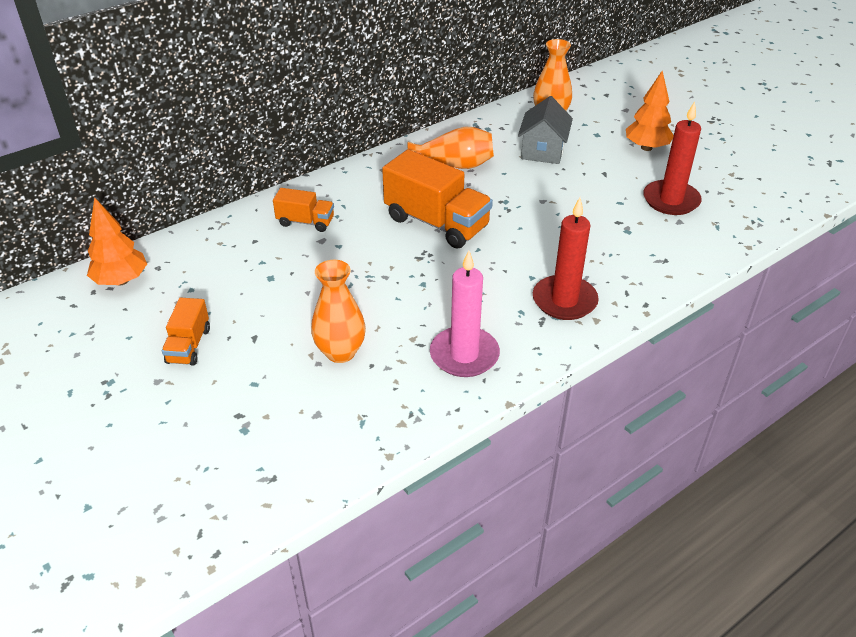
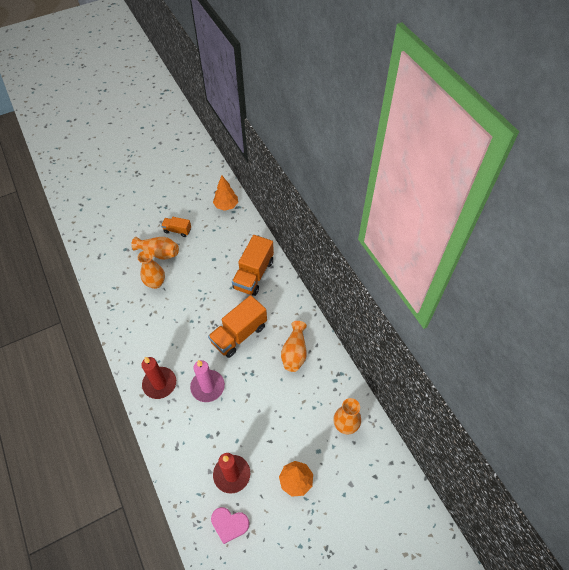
camera: 100 degrees right, 15 degrees up
orange truck [273,188,334,232] -> orange truck [232,235,274,296], size x1.87
pink candle [430,250,500,377] -> pink candle moved to [190,360,225,402]
grey house [518,96,573,164] -> none
none -> orange vase [131,237,179,260]
none -> pink heart [211,507,250,544]

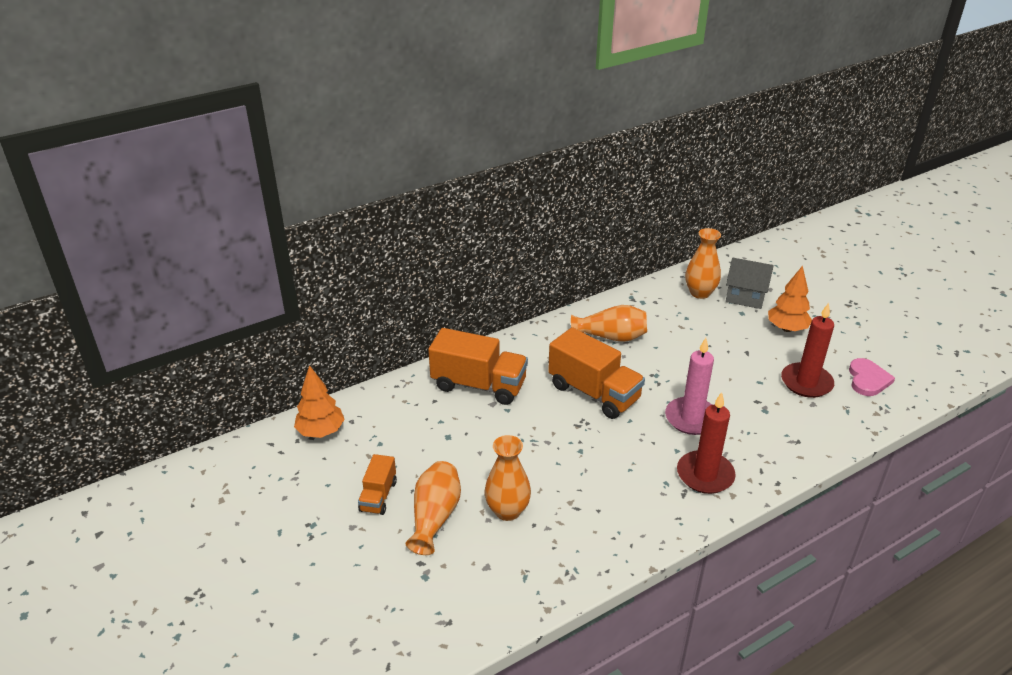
camera: 95 degrees left, 20 degrees down
none -> grey house [726,258,774,309]

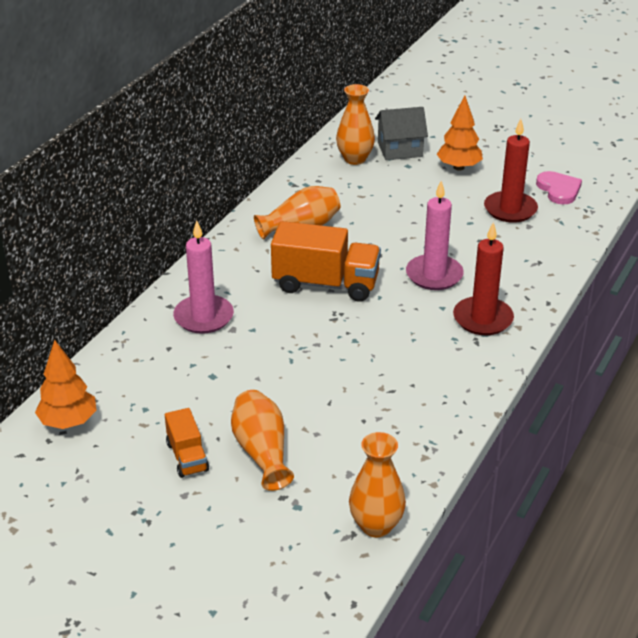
camera: 30 degrees left, 0 degrees up
orange truck [428,328,528,405] -> pink candle [173,221,234,334]
orange vase [485,435,531,521] -> orange vase moved to [349,432,406,538]

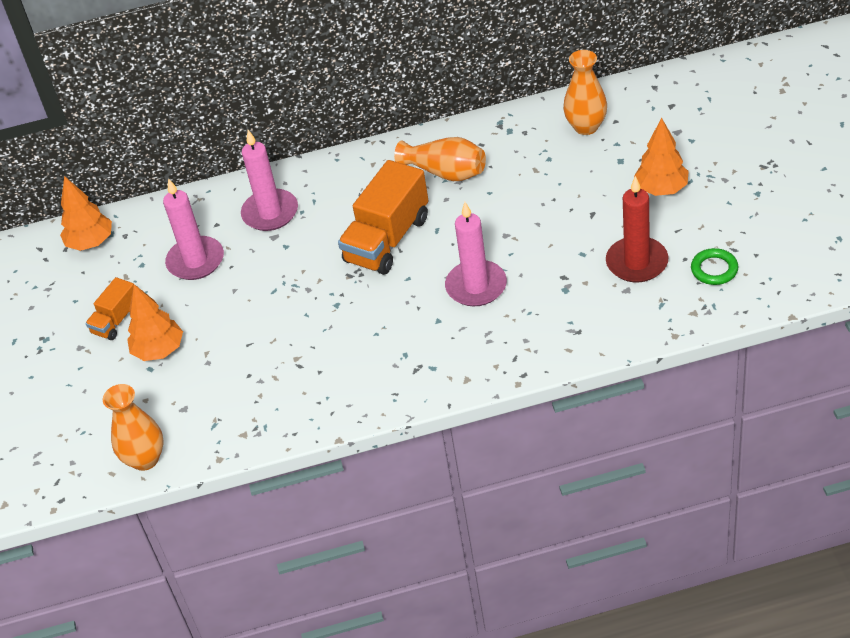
camera: 55 degrees right, 10 degrees up
orange vase [231,390,294,491] -> orange tree [127,284,183,361]
orange truck [271,221,381,302] -> orange truck turned 60 degrees clockwise [338,160,429,275]
grey house [375,107,428,160] -> none
red candle [453,222,514,335] -> none
pink heart [536,171,582,204] -> green ring [691,248,738,285]
none -> pink candle [163,178,224,280]

